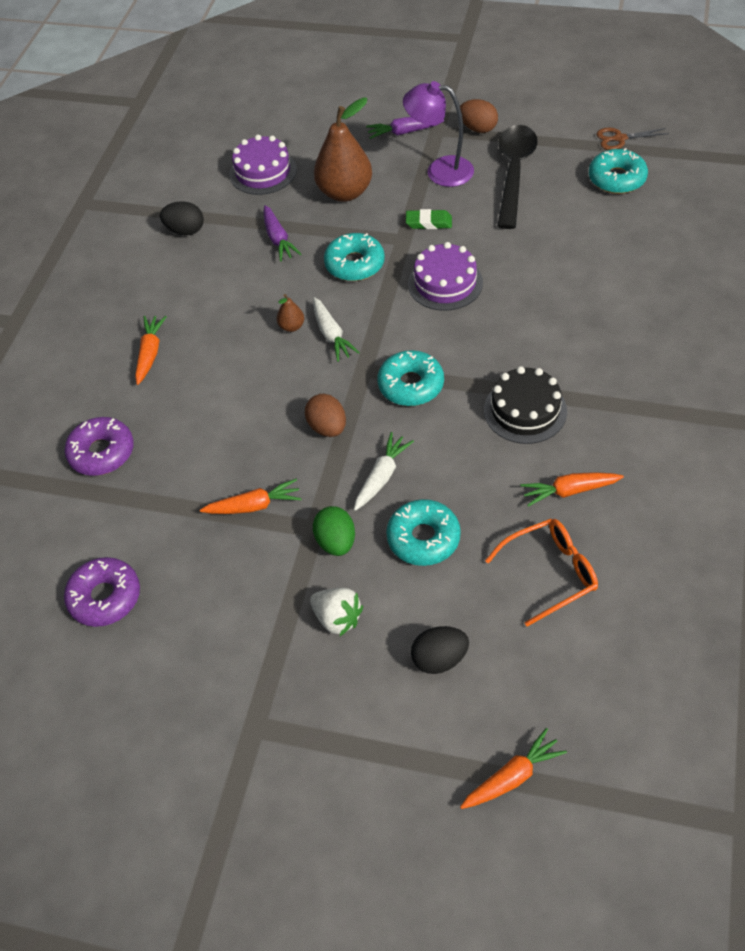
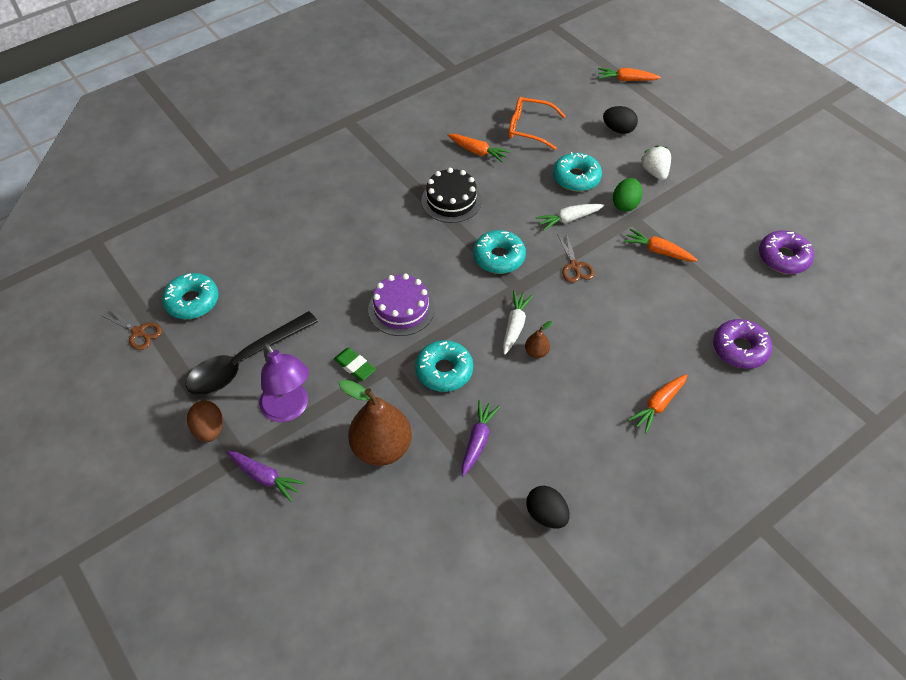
camera: 145 degrees left, 0 degrees up
purple cake [229,135,297,195] -> none
brown egg [305,394,346,437] -> brown scissors [557,233,594,283]

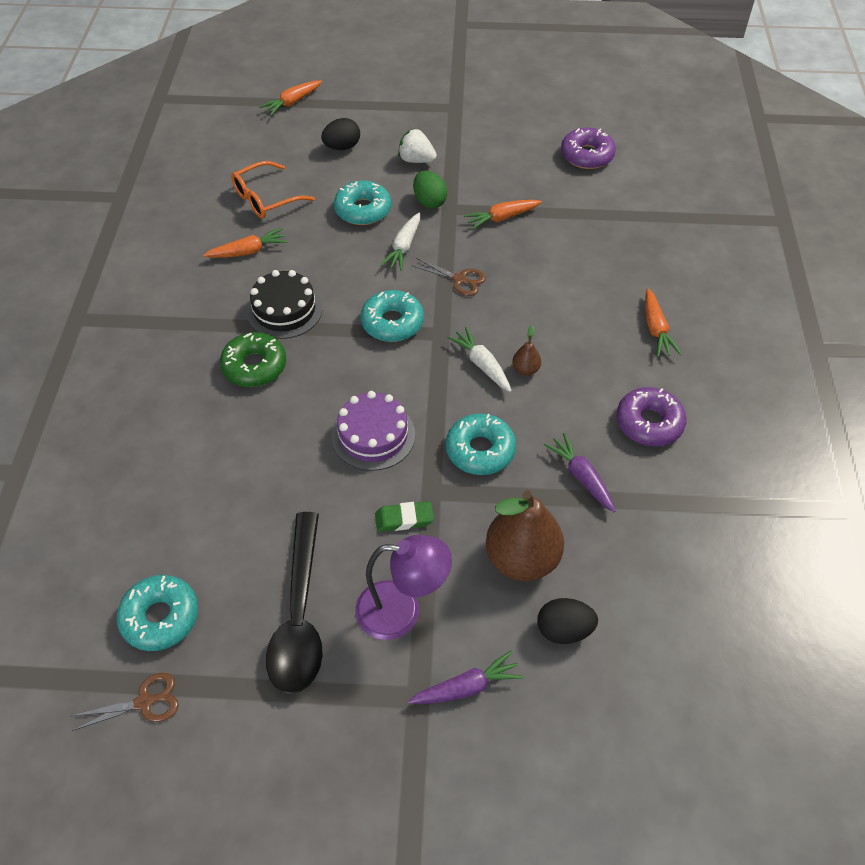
camera: 50 degrees left, 0 degrees up
brown egg [187,401,223,442] -> none
black egg [526,485,570,529] -> black egg moved to [537,598,598,644]
purple donut [713,319,772,369] -> purple donut moved to [616,387,687,446]
none -> green donut [220,332,286,387]

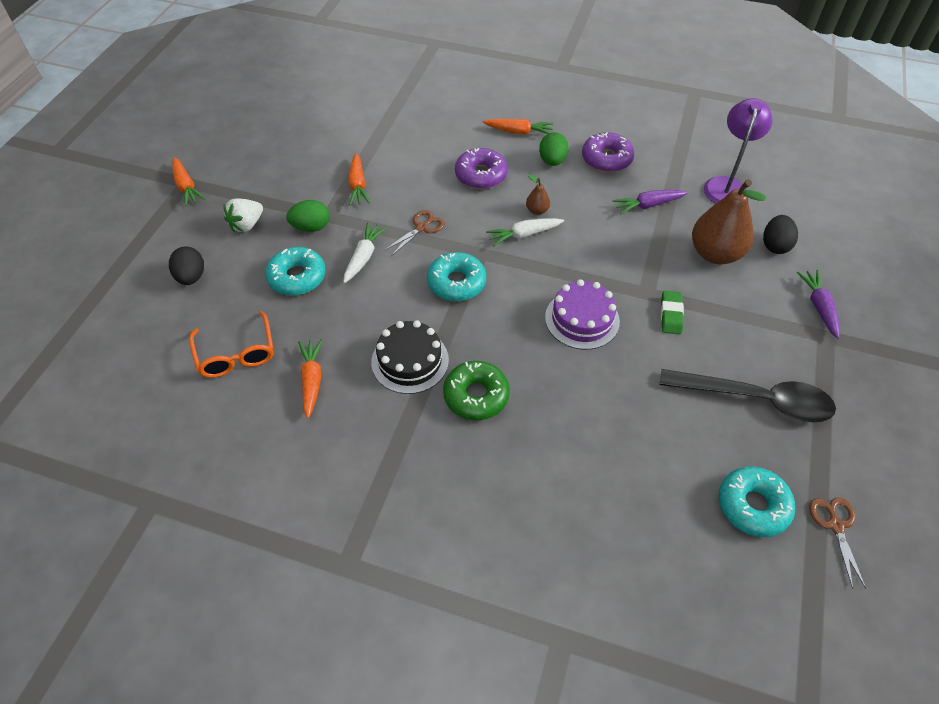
camera: 75 degrees left, 0 degrees up
orange carrot [259,80,322,116] -> orange carrot moved to [172,157,205,206]
purple lamp [355,535,452,640] -> purple lamp moved to [704,98,773,204]
white carrot [381,213,420,271] -> white carrot turned 105 degrees counterclockwise [343,223,387,283]
turquoise donut [446,413,516,475] -> none
purple donut [561,128,616,169] -> purple donut moved to [455,148,508,189]
none -> green egg [539,132,569,166]

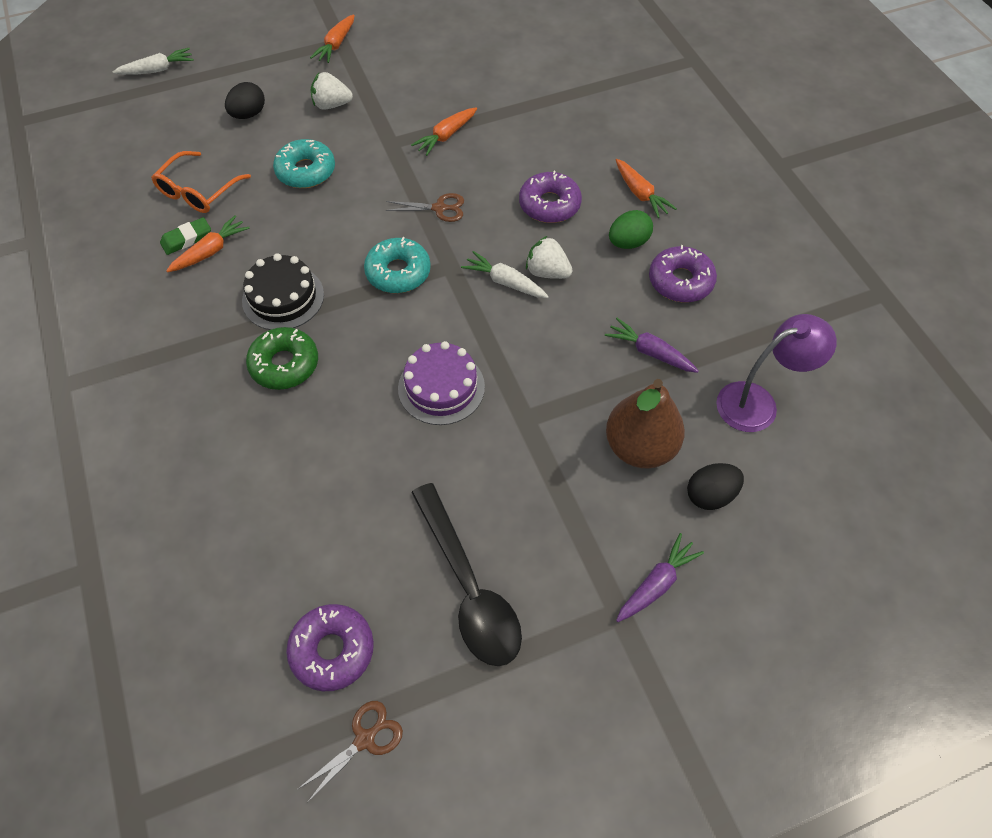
camera: 50 degrees right, 5 degrees up
green egg [286,200,330,232] -> none
white carrot [343,223,387,283] -> white carrot moved to [113,48,194,75]
brown pear [526,175,550,215] -> white strawberry [526,236,573,279]
green eraser [661,291,684,334] -> green eraser moved to [160,217,211,255]
turquoise donut [719,467,795,537] -> purple donut [286,604,374,691]

